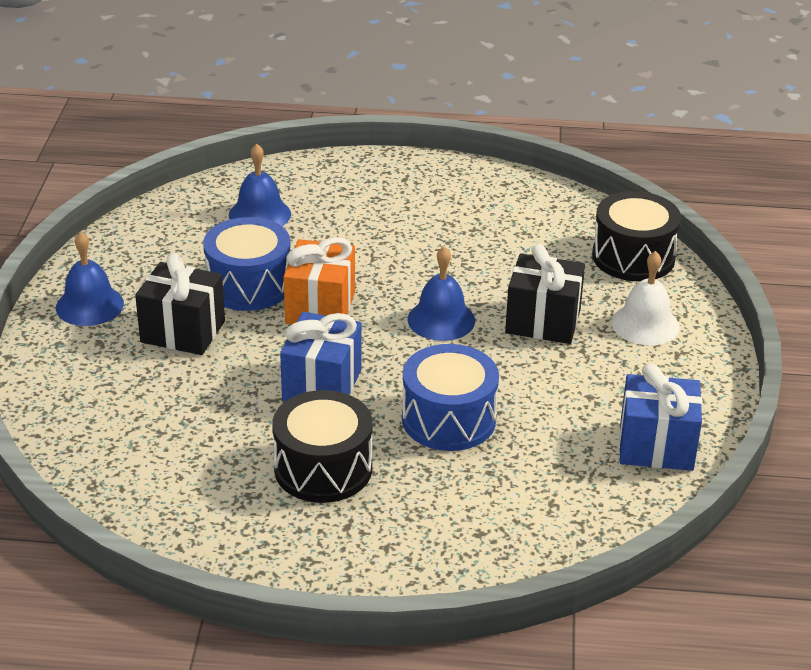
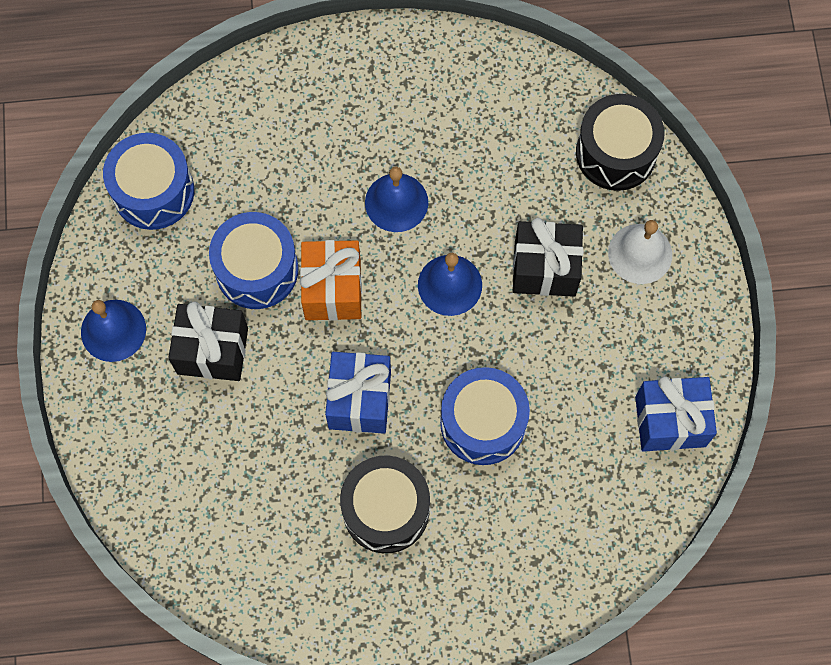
camera: 10 degrees left, 35 degrees up
blue bell [229,144,291,226] -> blue bell moved to [365,167,428,232]
none -> blue drum [103,133,194,230]

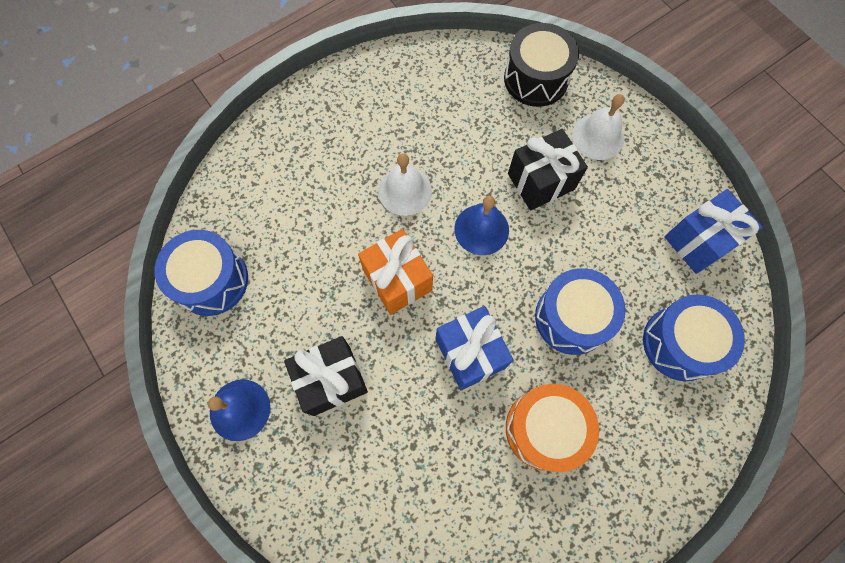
camera: 30 degrees left, 0 degrees up
blue drum [209,212,299,309] -> blue drum moved to [643,294,745,381]
black drum [340,455,430,553] -> orange drum [506,384,599,472]
blue bell [365,167,428,232] -> white bell [378,153,432,216]

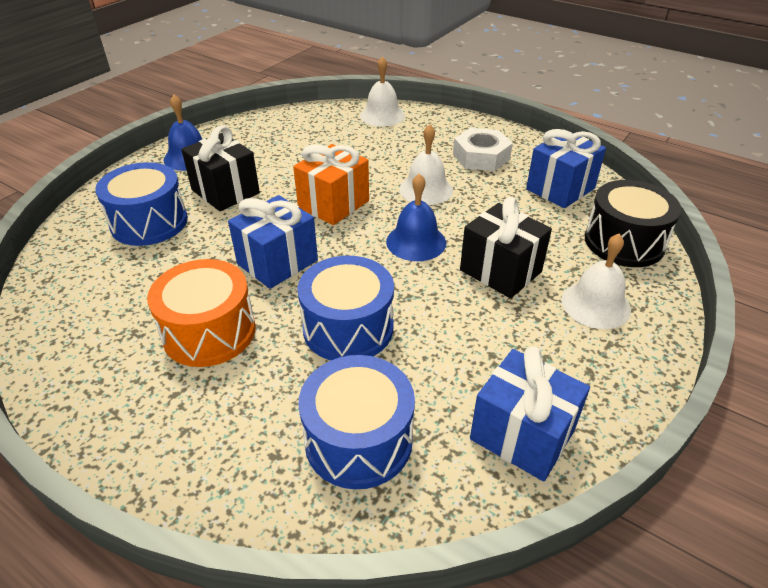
camera: 70 degrees right, 30 degrees down
blue drum [154,230,248,316] -> blue drum moved to [95,162,188,246]
none -> white bell [360,56,405,127]
none -> white nut [453,128,513,171]
none -> blue gift [526,129,606,208]

